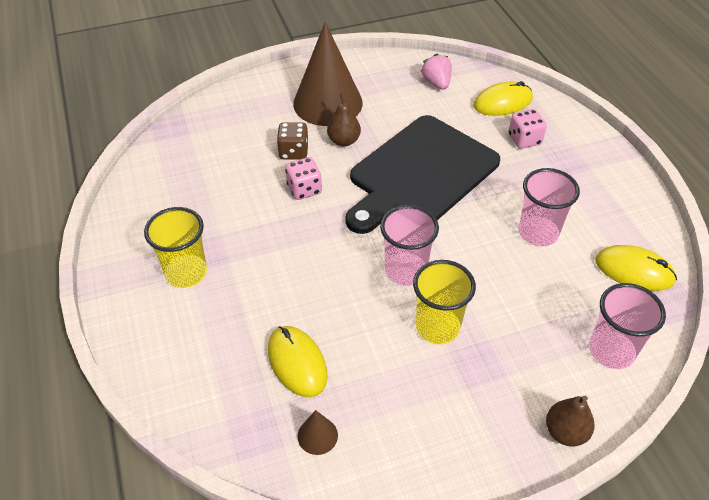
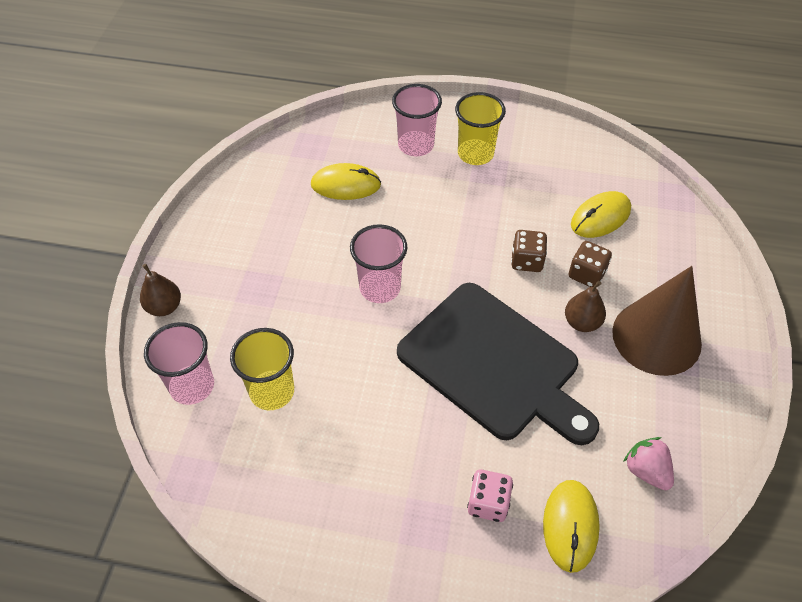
camera: 120 degrees right, 5 degrees up
pink dice [285,157,322,200] -> brown dice [511,230,547,272]
brown cone [297,410,338,455] -> none
black cutting board [345,115,500,234] -> black cutting board turned 150 degrees clockwise [397,283,599,445]
yellow cup [413,260,476,344] -> yellow cup moved to [230,328,294,410]
pink strawberry [421,53,452,90] -> pink strawberry turned 135 degrees counterclockwise [623,437,674,490]
pink cup [519,168,580,246] -> pink cup moved to [392,84,442,156]
yellow mouse [595,245,677,291] -> yellow mouse moved to [571,191,631,238]

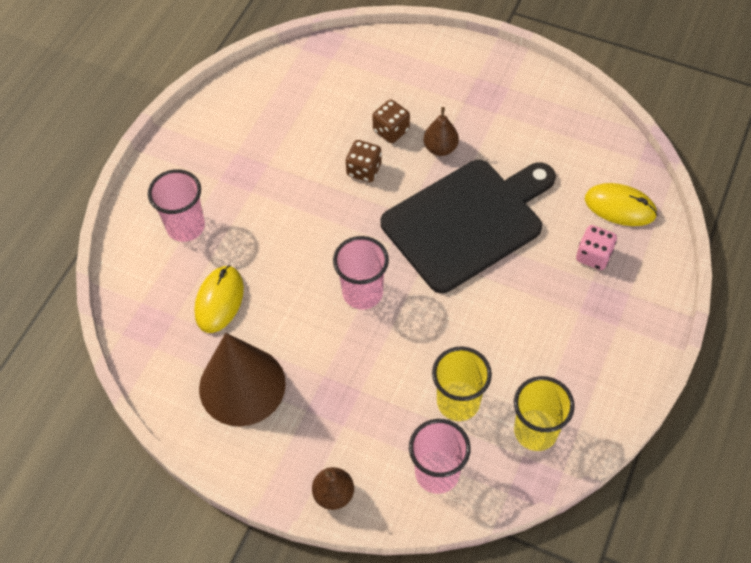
camera: 75 degrees left, 5 degrees up
yellow cup [455,92,506,165] -> yellow cup moved to [514,376,575,451]
yellow mouse [571,191,631,238] -> none
brown cone [612,266,702,376] -> brown cone moved to [199,333,286,426]
pink strawberry [623,437,674,490] -> none

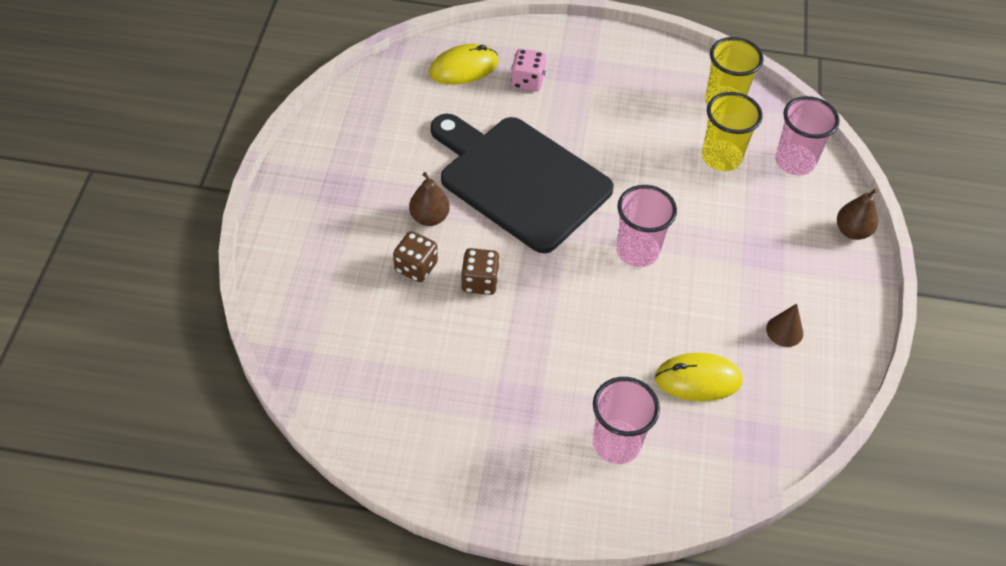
camera: 110 degrees left, 5 degrees down
brown cone [199,333,286,426] -> brown cone [766,304,803,347], size x0.40
yellow mouse [585,183,658,226] -> yellow mouse turned 60 degrees clockwise [429,44,499,85]

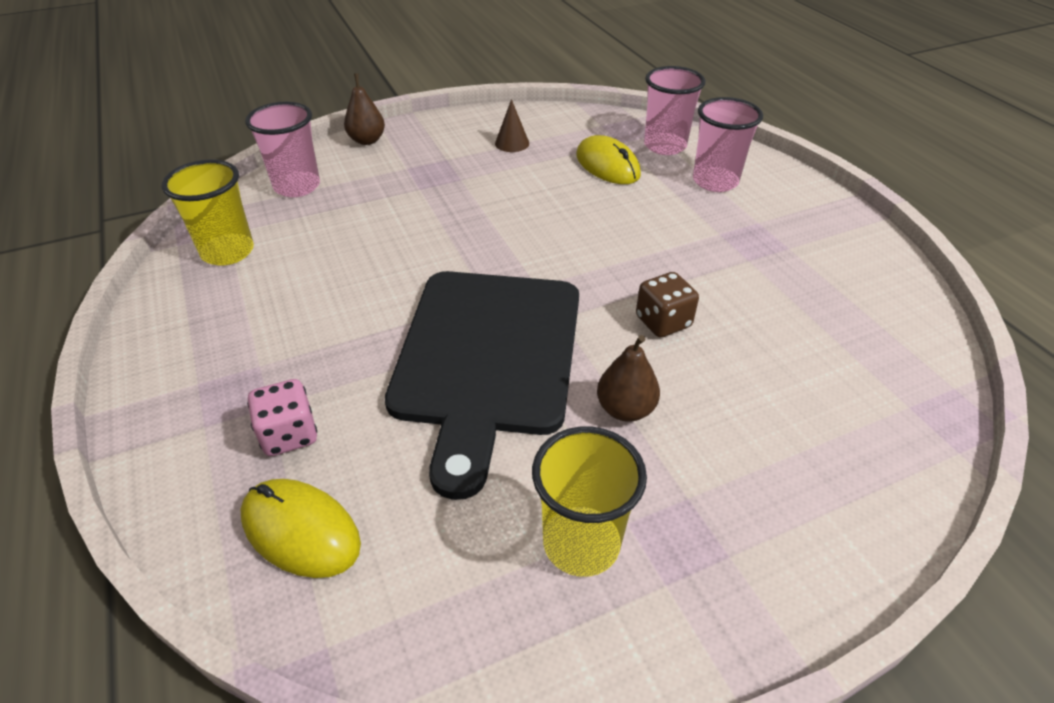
camera: 120 degrees left, 10 degrees down
brown dice [393,231,438,282] -> none
pink cup [616,185,677,267] -> pink cup moved to [644,66,705,155]
yellow cup [702,92,763,171] -> yellow cup moved to [532,427,647,577]

